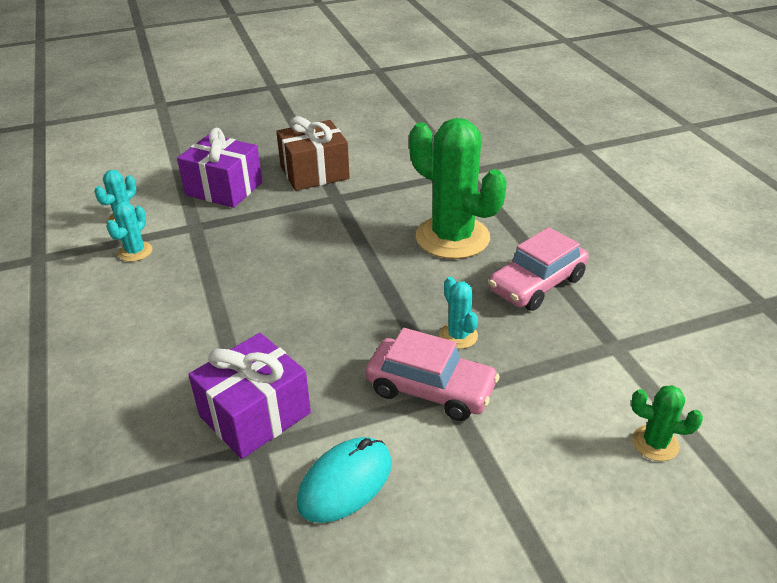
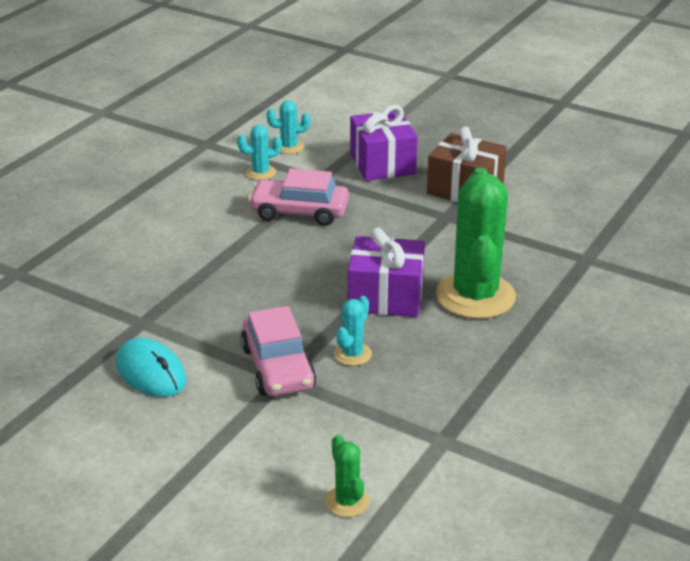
camera: 50 degrees right, 5 degrees down
purple gift [188,333,311,459] -> purple gift moved to [348,228,425,317]
turquoise mouse [297,437,392,523] -> turquoise mouse turned 45 degrees clockwise [116,338,186,397]
pink car [489,227,589,311] -> pink car moved to [248,168,349,226]

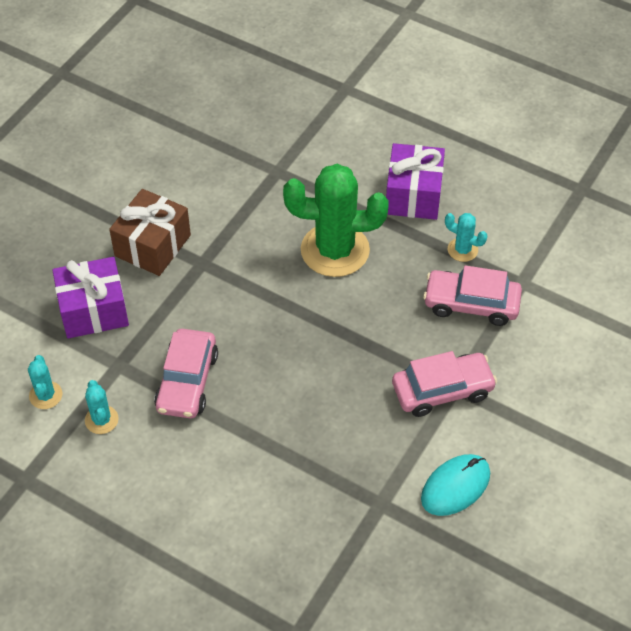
camera: 90 degrees left, 20 degrees up
green cactus [325,435,370,517] -> none
turquoise cactus [334,296,372,366] -> turquoise cactus moved to [445,213,487,262]
purple gift [348,228,425,317] -> purple gift moved to [386,143,445,220]
none -> pink car [423,265,522,326]

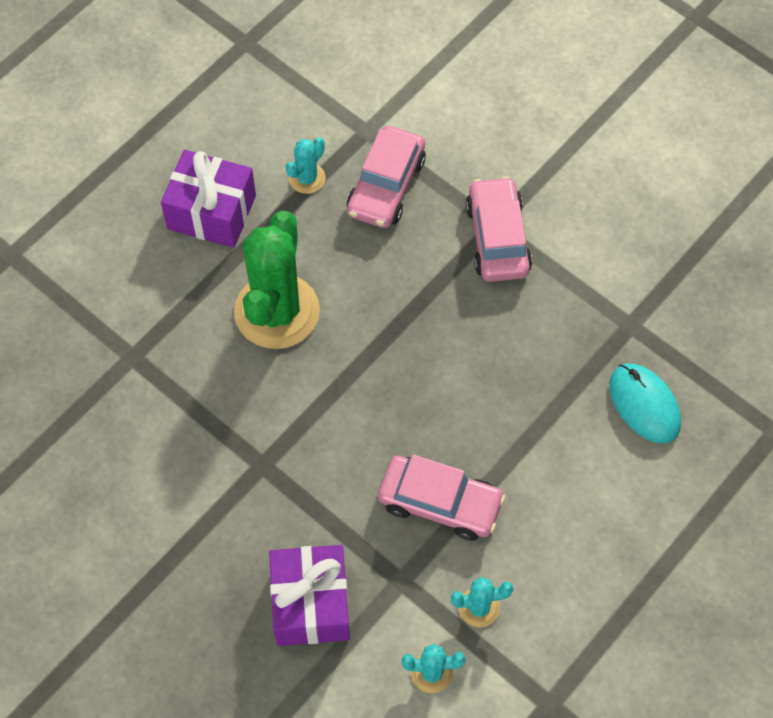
camera: 80 degrees left, 10 degrees up
brown gift [109,189,191,276] -> none
turquoise mouse [421,454,490,516] -> turquoise mouse moved to [610,363,681,443]

